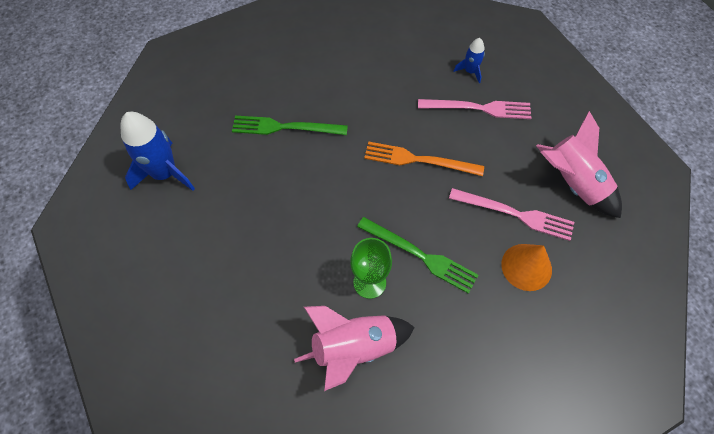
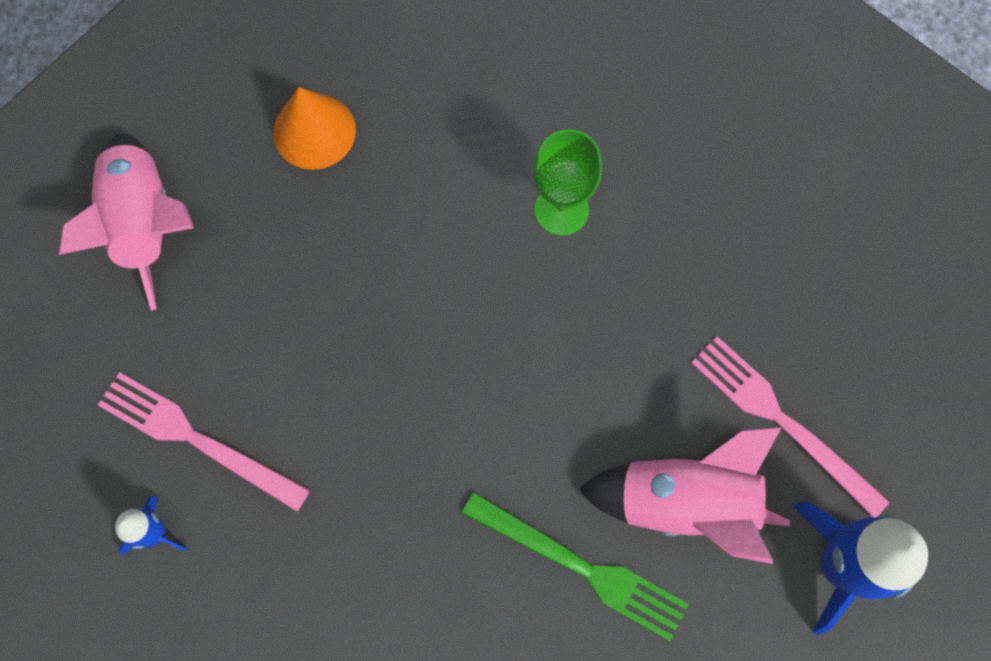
camera: 155 degrees left, 10 degrees up
pink rocket [294,306,415,391] -> pink rocket moved to [578,427,790,564]
green fork [357,217,478,294] -> none
orange fork [364,141,484,176] -> none
pink fork [449,188,574,241] -> pink fork moved to [691,336,890,518]

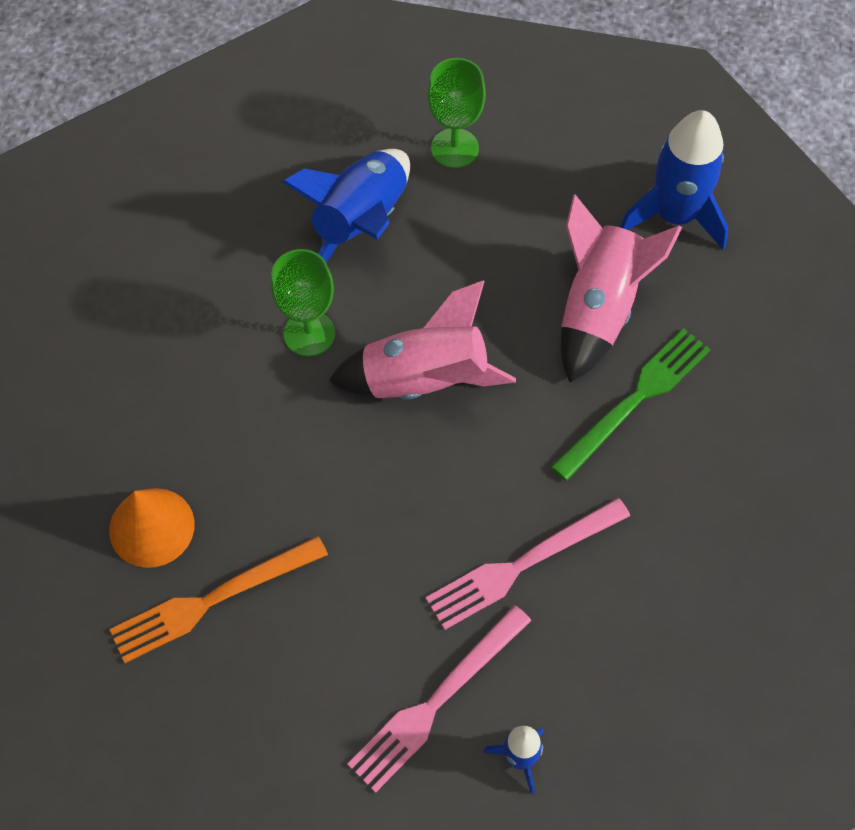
camera: 75 degrees left, 10 degrees down
pink rocket [59,133,194,310] -> pink rocket moved to [329,280,516,400]
pink fork [691,336,890,518] -> pink fork moved to [425,498,630,630]
none -> orange fork [109,536,328,663]
none -> blue rocket [282,149,410,262]
none -> green goblet [428,58,486,168]

